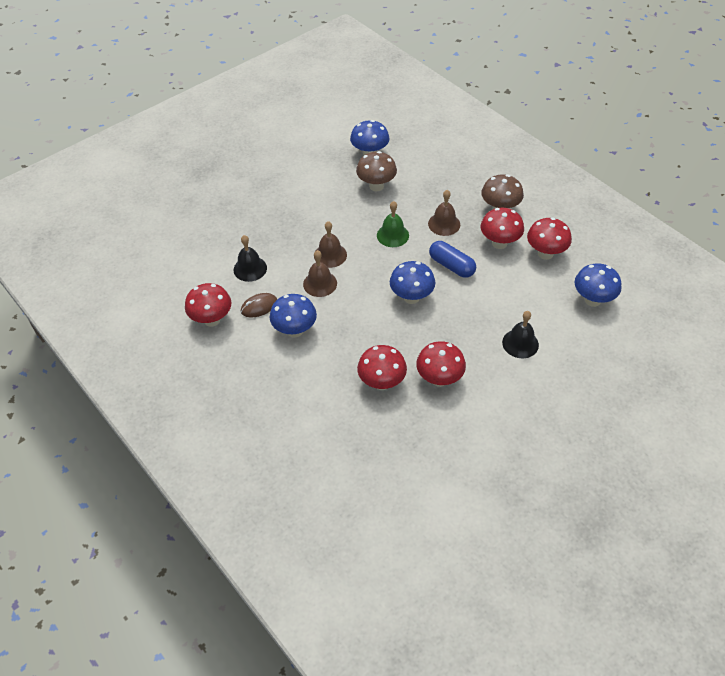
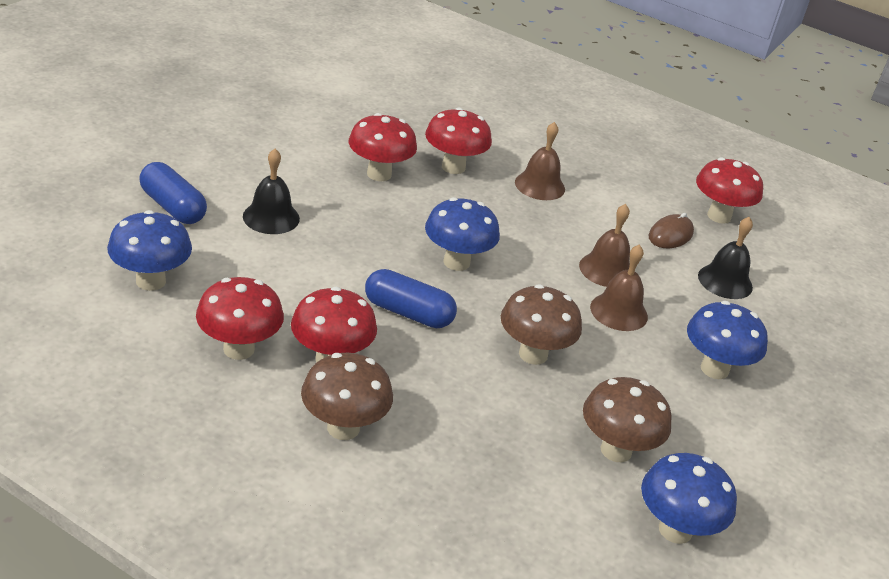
camera: 155 degrees right, 15 degrees down
blue mushroom [270,294,317,337] -> blue mushroom moved to [687,301,768,379]
green bell [377,201,409,247] -> brown mushroom [501,284,582,365]
brown bell [428,190,460,236] -> brown bell moved to [515,122,565,200]
none -> blue capsule [139,162,207,224]

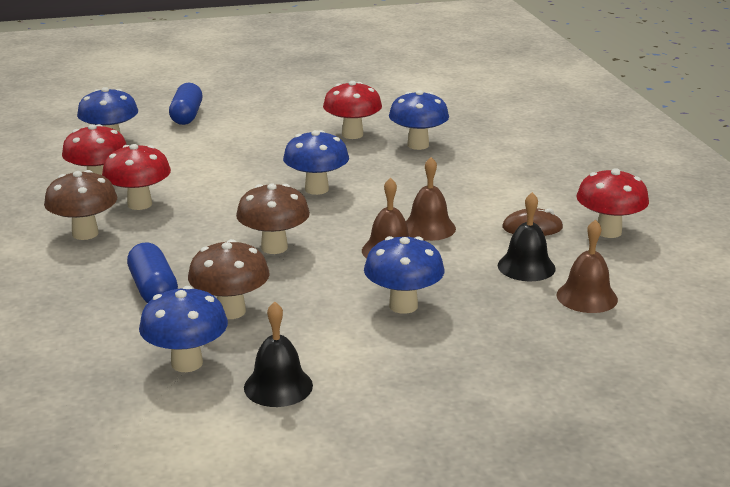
camera: 50 degrees right, 10 degrees down
black bell [243,149,300,234] -> black bell moved to [244,301,313,407]
blue capsule [365,269,457,328] -> blue capsule moved to [127,243,178,303]
red mushroom [425,107,492,174] -> blue mushroom [389,90,449,150]
brown bell [515,122,565,200] -> brown bell moved to [556,219,618,313]

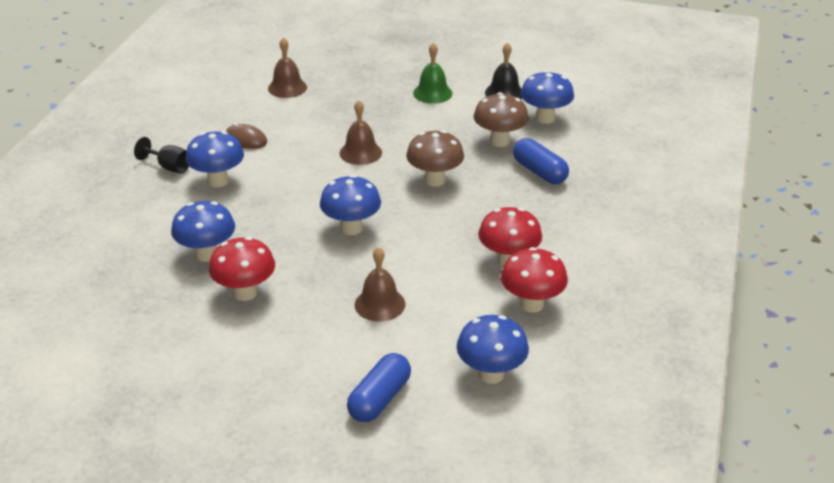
camera: 150 degrees left, 10 degrees up
brown mushroom [44,170,117,240] -> none
blue capsule [127,243,178,303] -> blue capsule turned 45 degrees counterclockwise [513,138,569,184]
blue mushroom [364,236,444,314] -> blue mushroom moved to [185,131,244,187]
brown bell [406,157,456,241] -> brown bell moved to [355,247,405,322]
black bell [498,192,556,281] -> none
red mushroom [576,168,649,238] -> none
none -> black goblet [134,137,189,173]
none -> green bell [413,43,452,104]

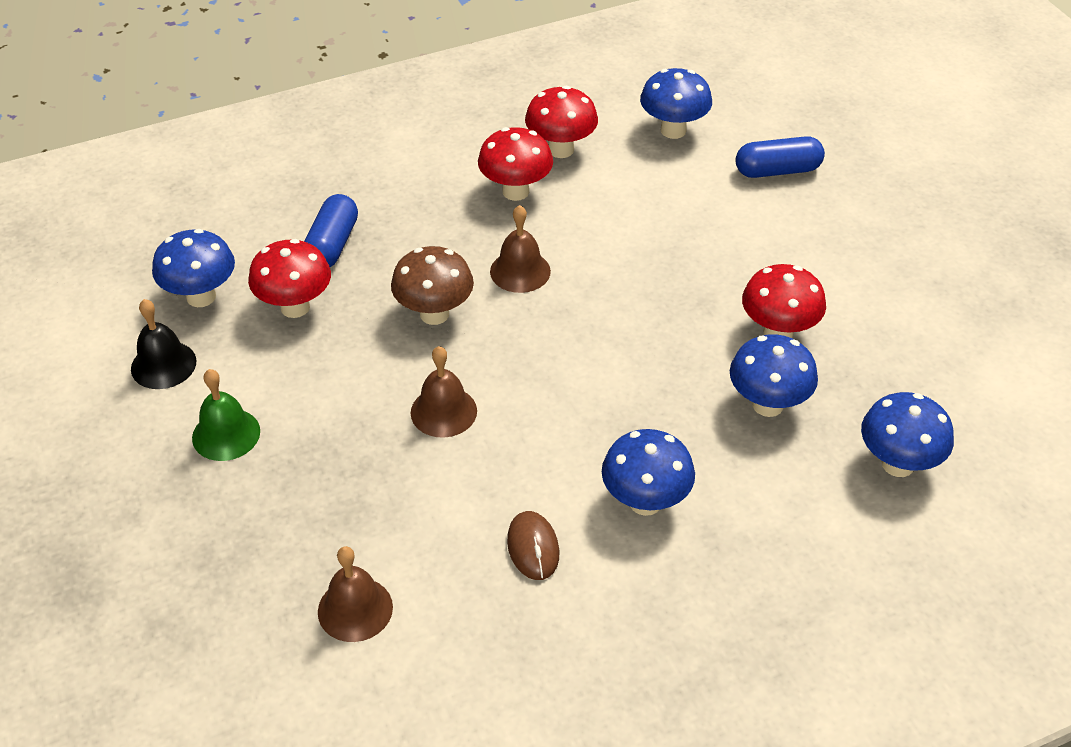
camera: 130 degrees left, 10 degrees up
black goblet [134,137,189,173] -> none
blue mushroom [320,175,381,235] -> blue mushroom moved to [861,392,954,477]
brown bell [355,247,405,322] -> brown bell moved to [490,205,551,293]
brown mushroom [473,92,529,147] -> red mushroom [248,239,331,318]

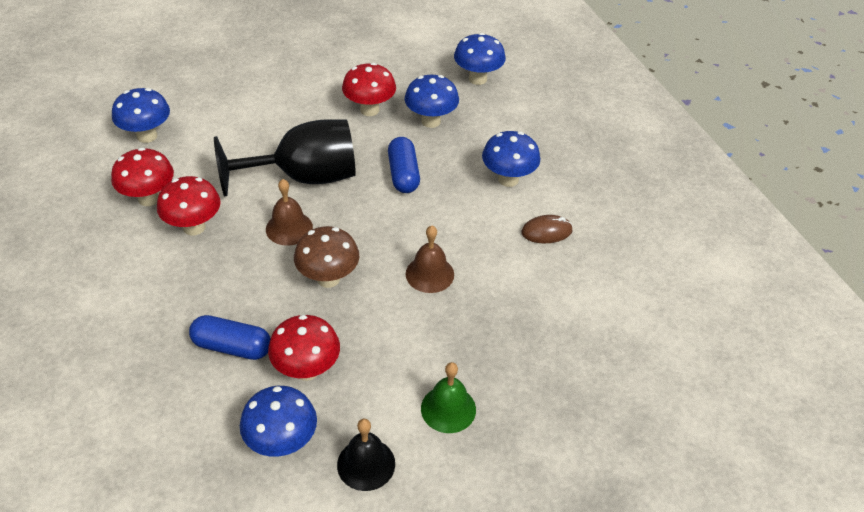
camera: 90 degrees left, 0 degrees up
brown bell [318,546,393,642] -> none
blue capsule [736,136,825,178] -> blue capsule moved to [388,137,420,193]
none -> black goblet [214,119,356,197]

